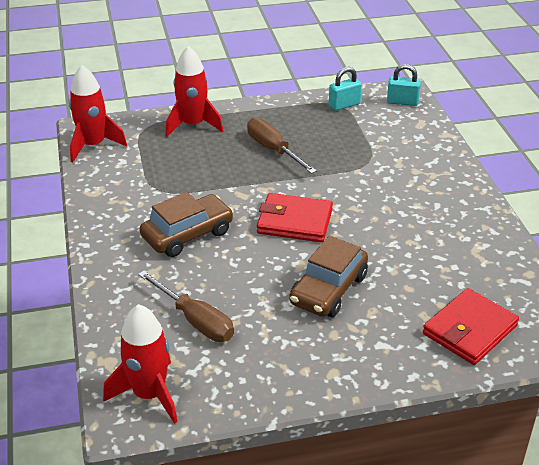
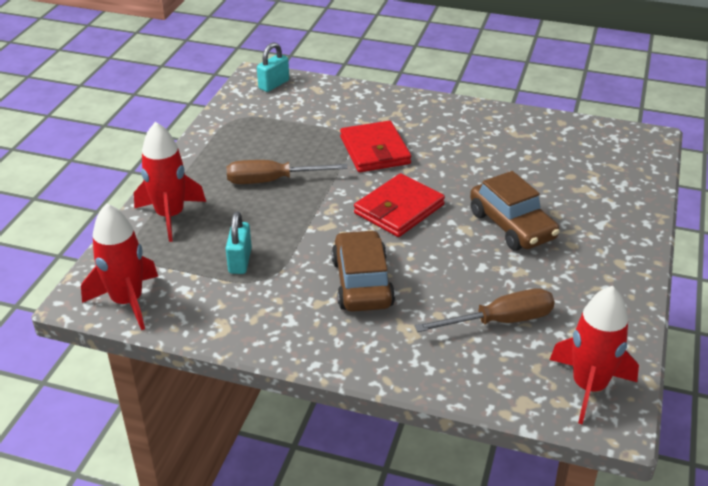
camera: 60 degrees left, 0 degrees up
turquoise padlock [329,67,362,111] -> turquoise padlock moved to [226,211,252,274]
red wallet [423,288,519,365] -> red wallet moved to [340,121,411,172]

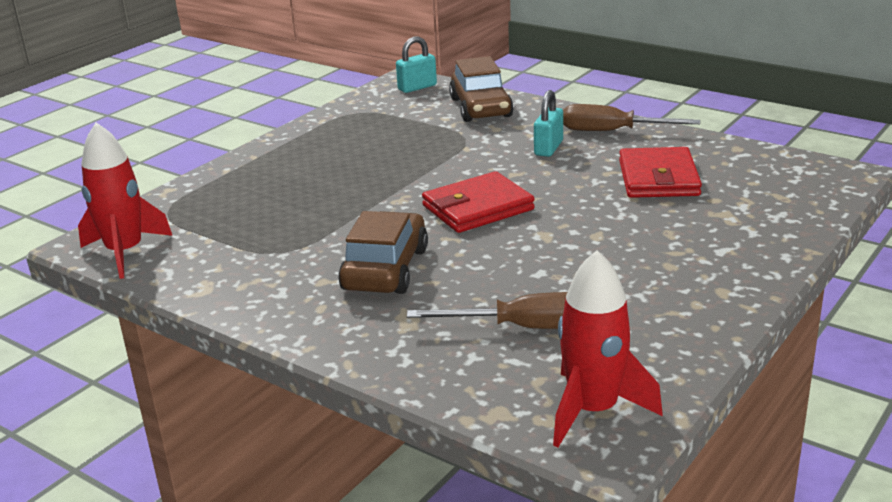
camera: 20 degrees right, 10 degrees down
red rocket [134,122,206,242] -> none
brown screwdriver [226,160,348,184] -> brown screwdriver moved to [563,104,700,131]
turquoise padlock [226,211,252,274] -> turquoise padlock moved to [534,90,563,157]
red wallet [340,121,411,172] -> red wallet moved to [619,147,702,198]
brown car [470,171,560,251] -> brown car moved to [449,56,514,122]

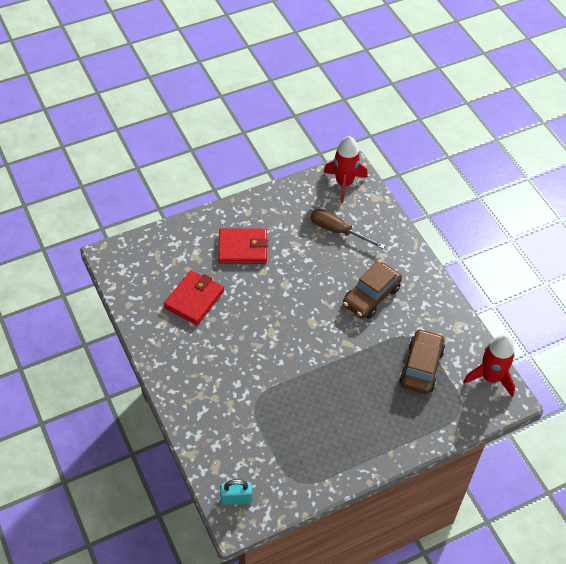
camera: 155 degrees left, 25 degrees up
red wallet [422,171,535,233] -> red wallet moved to [218,228,268,264]
brown car [449,56,514,122] -> brown car moved to [399,329,445,394]
turquoise padlock [534,90,563,157] -> none
brown screwdriver [563,104,700,131] -> none

